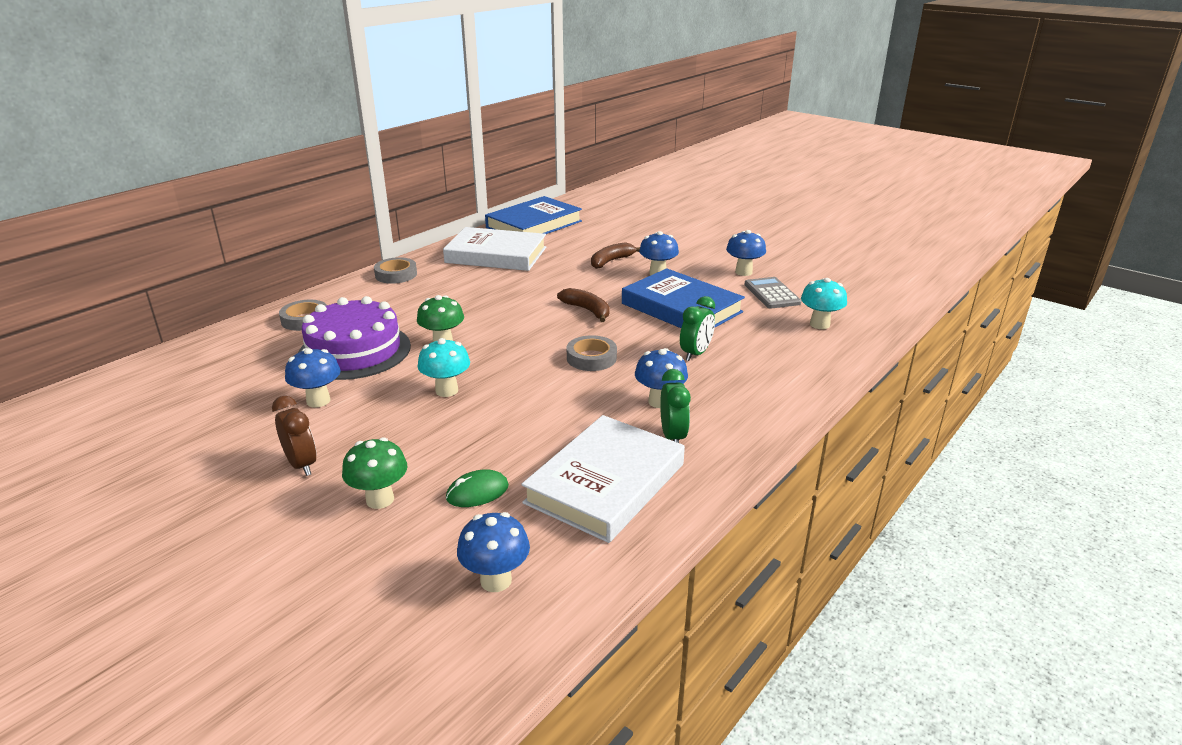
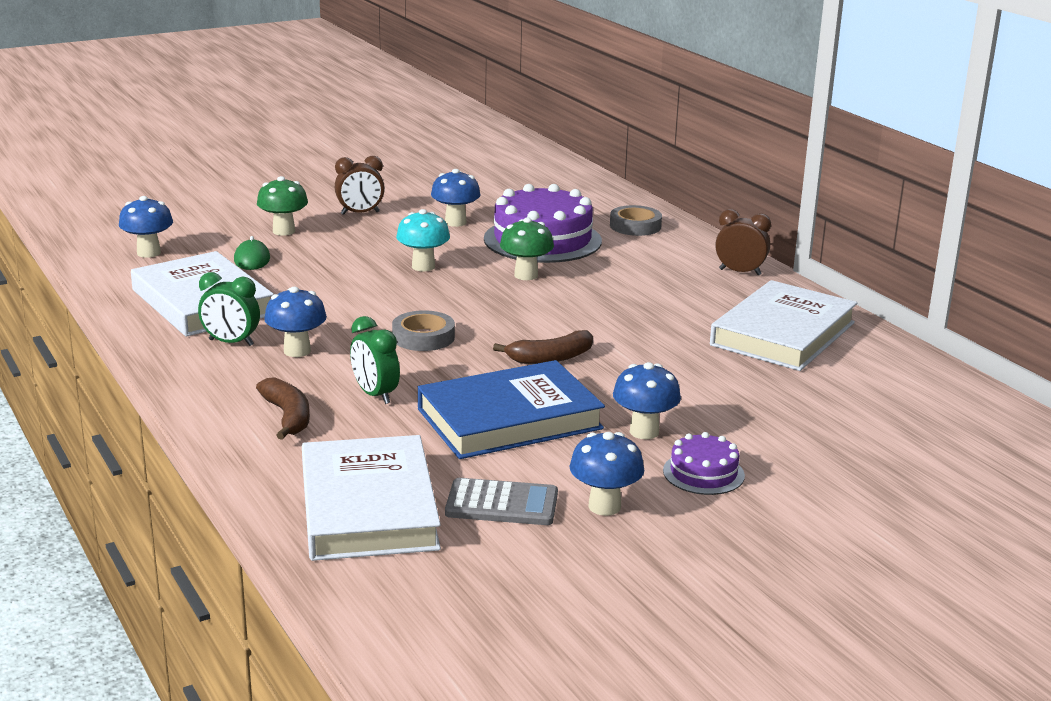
camera: 110 degrees right, 5 degrees down
grey tape [374,257,417,284] -> brown clock [715,209,771,275]
blue book [485,196,582,234] -> none
brown banana [591,242,640,269] -> brown banana moved to [256,377,310,440]
turquoise mushroom [801,278,847,329] -> white book [302,435,441,561]
none -> purple cake [663,432,745,495]

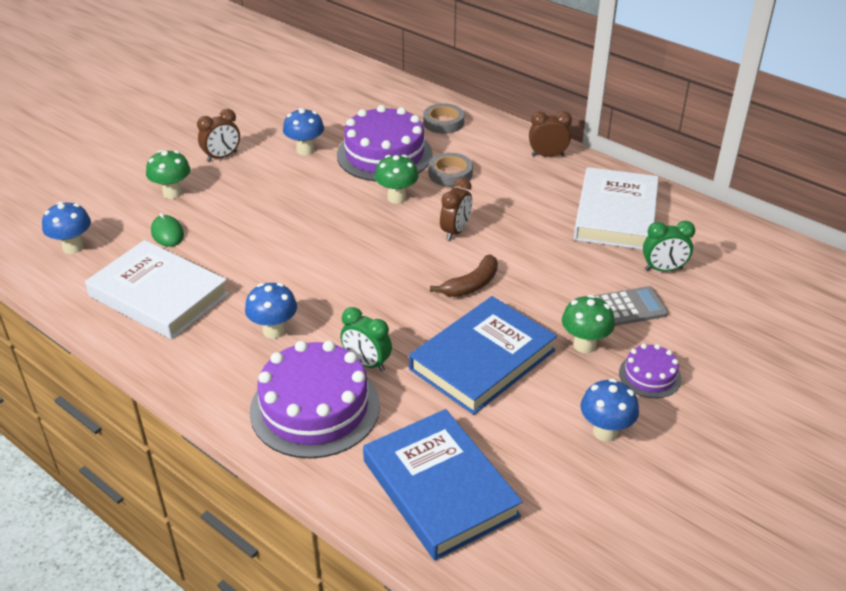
camera: 20 degrees left, 15 degrees up
green clock [198,272,260,346] -> green clock moved to [643,221,695,271]
brown banana [256,377,310,440] -> purple cake [250,341,380,459]
white book [302,435,441,561] -> blue book [363,409,523,560]
grey tape [392,310,455,351] -> grey tape moved to [429,153,473,187]
turquoise mushroom [396,209,450,271] -> none
grey calculator [445,478,558,525] -> grey calculator moved to [594,286,668,326]
blue mushroom [613,362,681,439] -> green mushroom [562,295,615,353]
none -> brown clock [440,178,472,241]

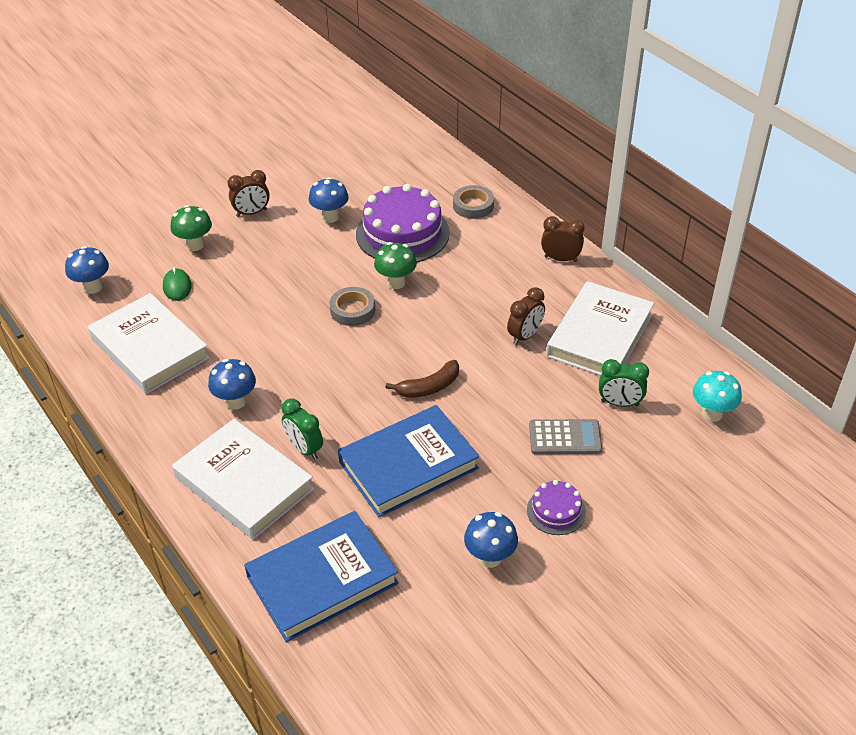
camera: 15 degrees right, 5 degrees up
purple cake [250,341,380,459] -> white book [172,419,314,540]
blue book [363,409,523,560] -> blue book turned 75 degrees clockwise [244,511,399,642]
grey tape [429,153,473,187] -> grey tape moved to [329,287,375,326]
brown clock [440,178,472,241] -> brown clock moved to [507,287,545,345]
green mushroom [562,295,615,353] -> none
none -> turquoise mushroom [693,371,742,422]

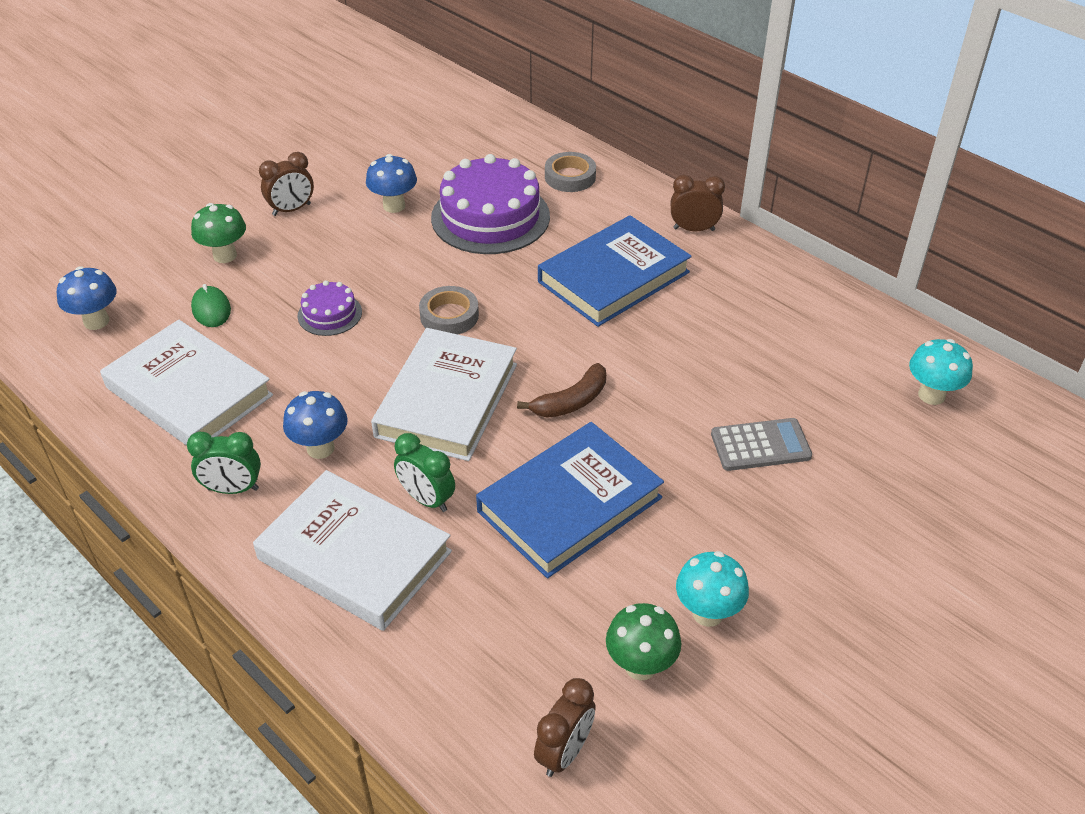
camera: 10 degrees left, 0 degrees up
blue book [244,511,399,642] -> blue book moved to [538,215,692,327]
green mushroom [374,242,417,289] -> green mushroom moved to [606,603,681,681]
blue mushroom [464,512,518,568] -> turquoise mushroom [676,551,749,627]
brown clock [507,287,545,345] -> brown clock moved to [534,678,596,777]
purple cake [527,480,586,535] -> purple cake moved to [298,280,362,336]
white book [546,281,654,376] -> white book moved to [371,328,517,461]
green clock [599,359,649,407] -> green clock moved to [187,432,261,494]

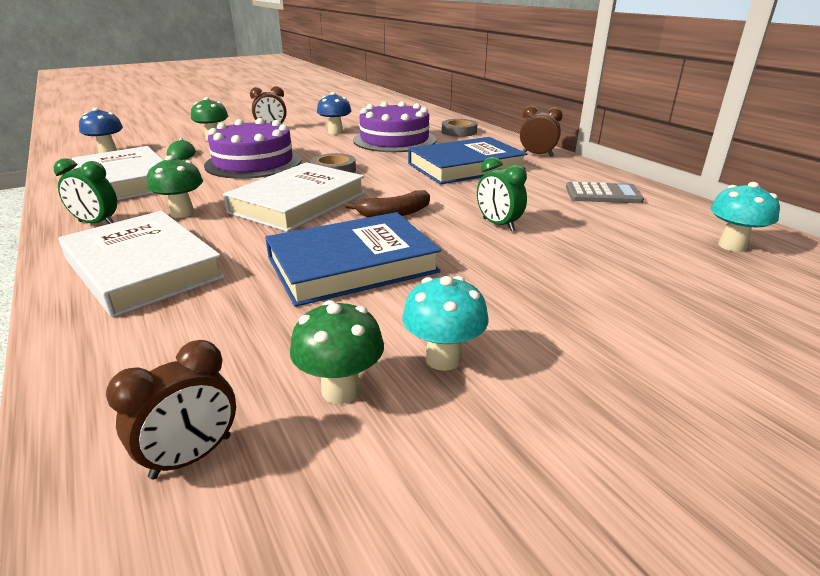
camera: 15 degrees right, 15 degrees down
blue mushroom [283,391,348,459] -> green mushroom [147,155,203,218]
purple cake [298,280,362,336] -> purple cake [204,118,302,179], size x2.04
green clock [394,433,455,512] -> green clock moved to [477,157,527,231]
grey calculator [711,418,812,471] -> grey calculator moved to [566,182,644,203]

